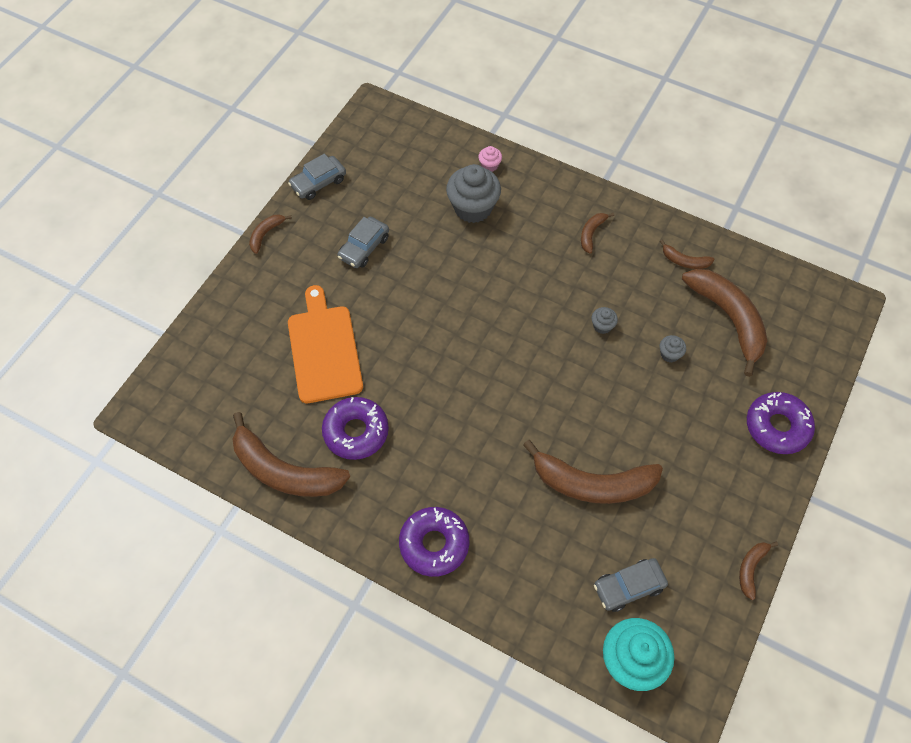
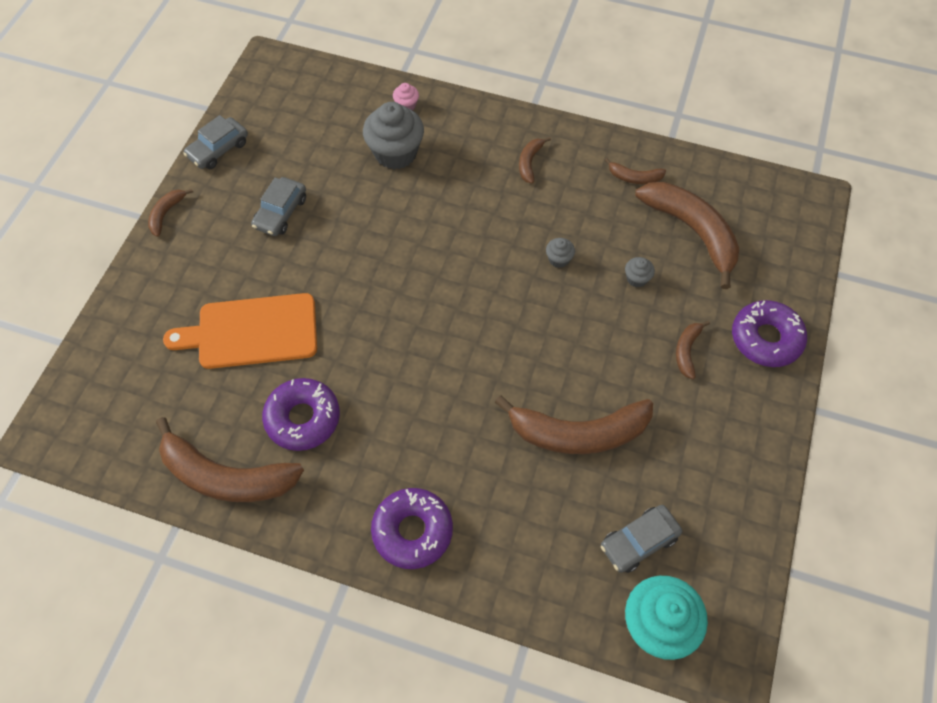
camera: 10 degrees left, 0 degrees up
orange cutting board [288,285,363,403] -> orange cutting board turned 75 degrees counterclockwise [163,293,317,369]
brown banana [739,542,778,600] -> brown banana moved to [676,320,710,379]

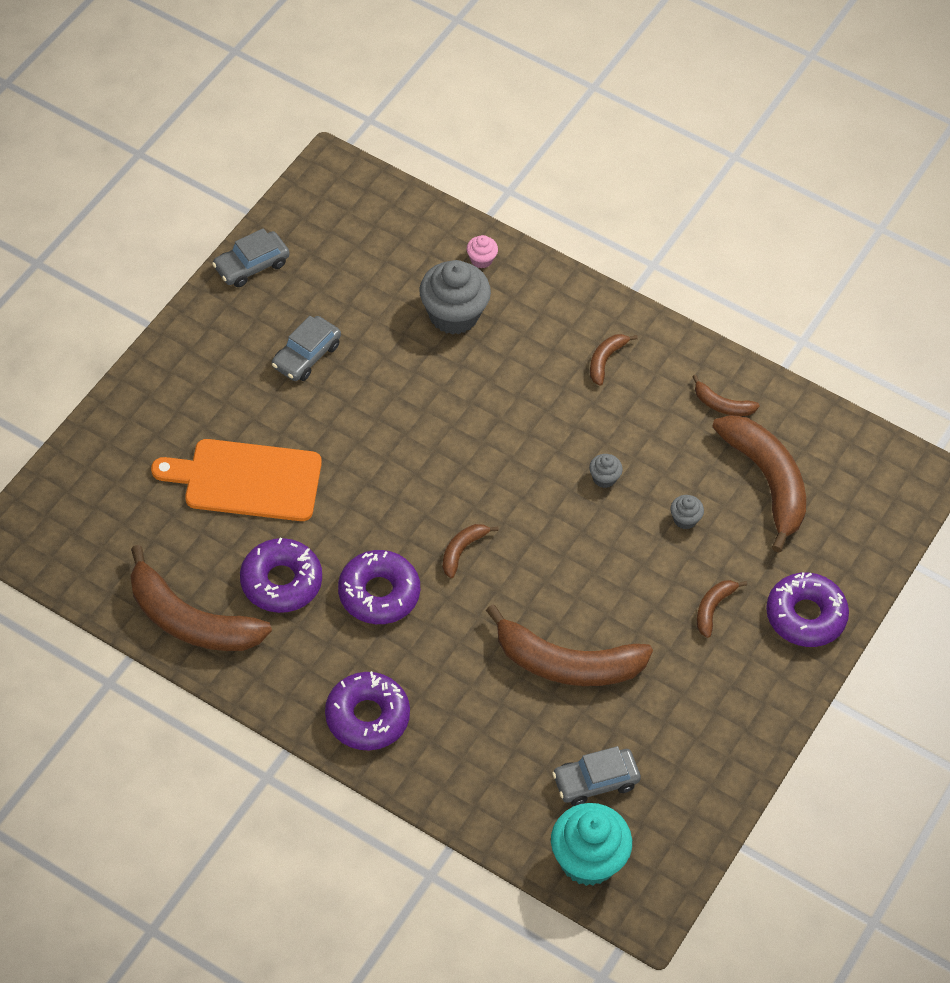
camera: 10 degrees right, 5 degrees down
brown banana [148,189,193,237] -> brown banana moved to [443,524,499,578]
none -> purple donut [338,550,420,624]

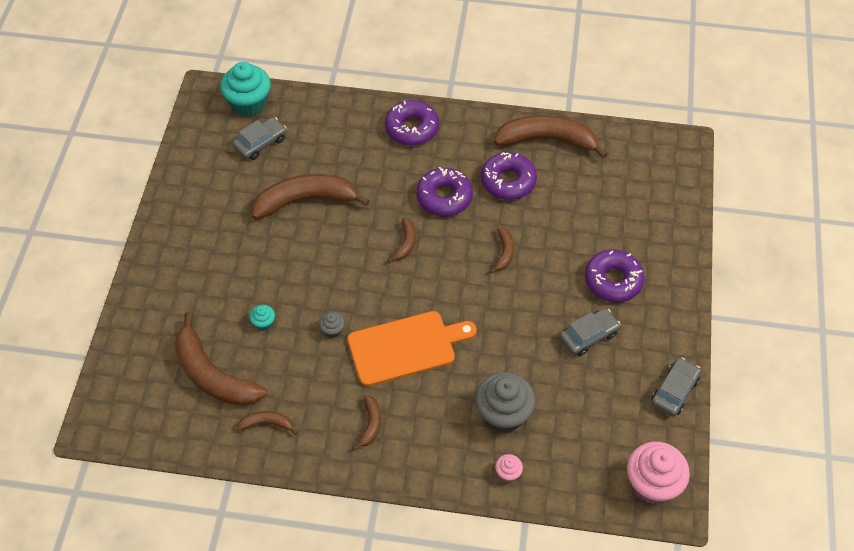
camera: 160 degrees right, 0 degrees up
orange cutting board [151,439,322,521] -> orange cutting board moved to [347,311,477,386]
grey car [272,316,341,381] -> grey car turned 45 degrees clockwise [559,308,621,356]
grey cupcake [670,495,704,529] -> turquoise cupcake [249,305,275,331]
brown banana [697,580,747,638] -> brown banana moved to [490,227,514,273]
purple donut [766,572,849,647] -> purple donut moved to [585,249,645,302]
none -> pink cupcake [627,442,690,504]

